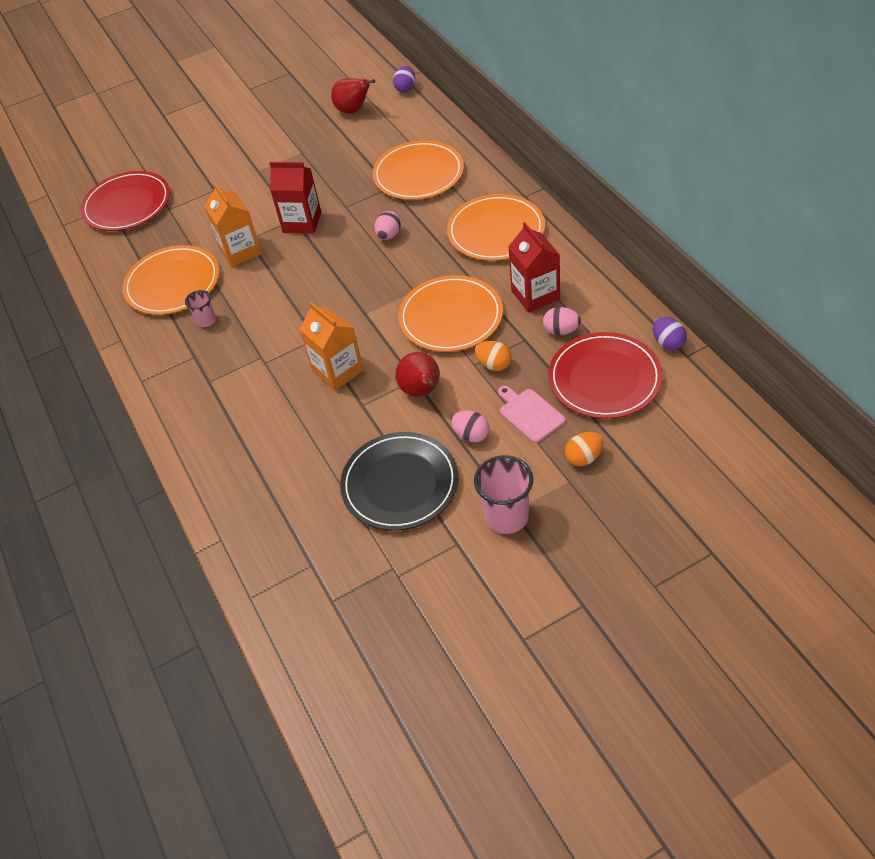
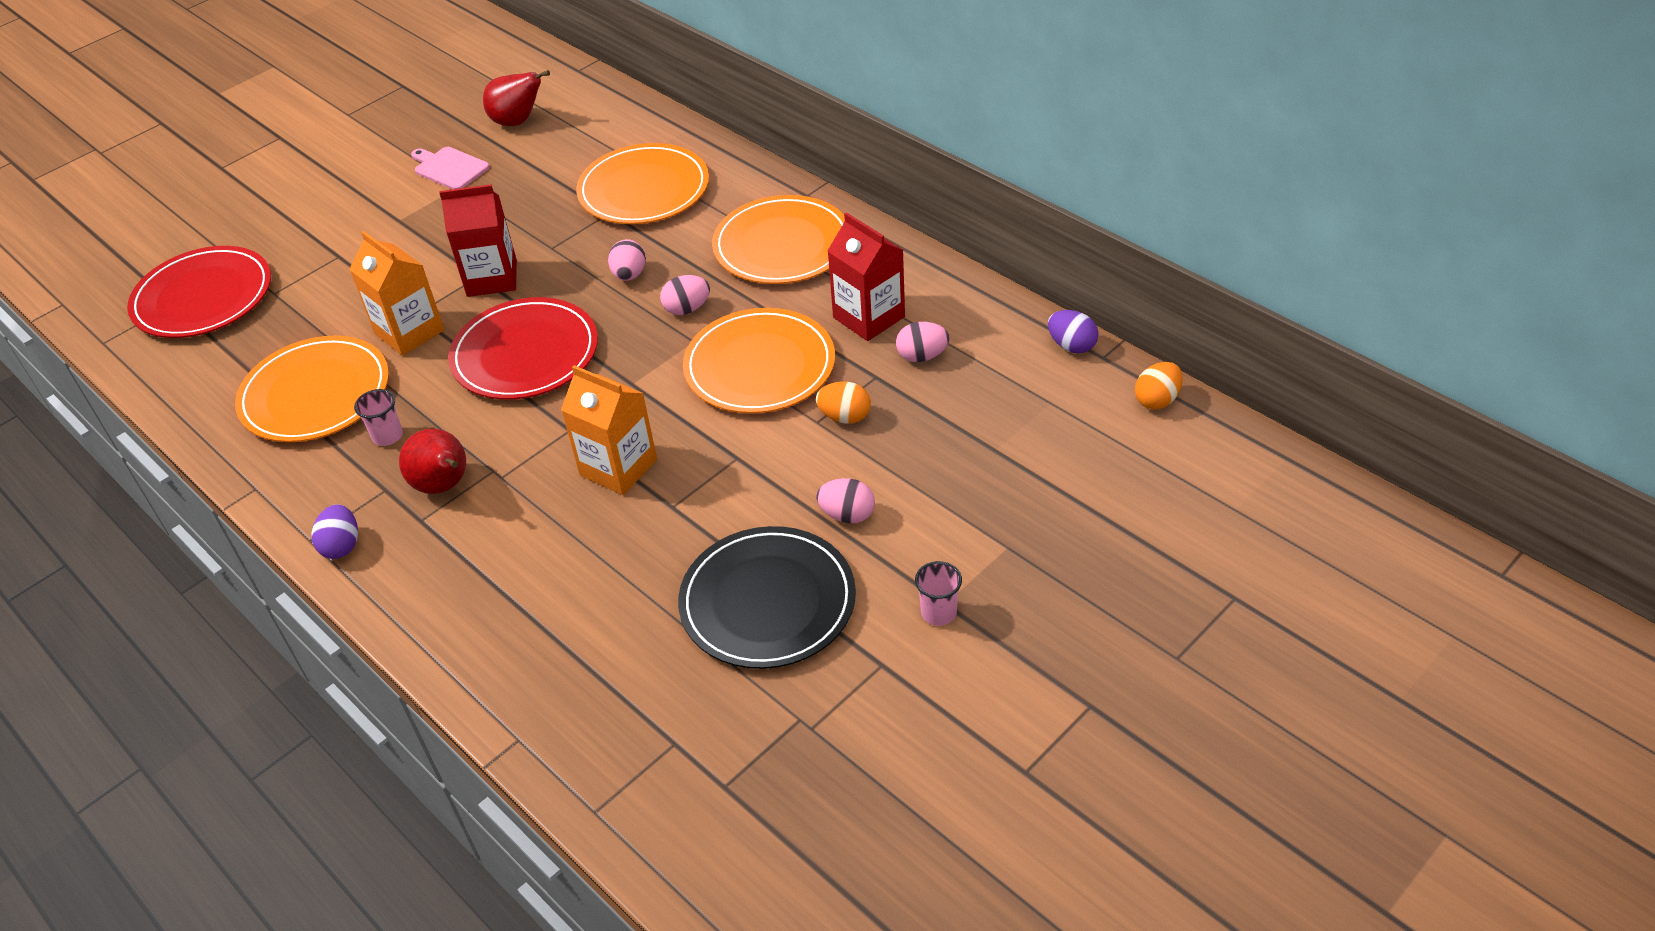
camera: 20 degrees left, 5 degrees down
purple egg [393,66,415,93] -> purple egg moved to [311,504,358,559]
red pear [395,352,440,397] -> red pear moved to [399,429,466,494]
pink cup [474,455,533,534] -> pink cup [915,561,962,626], size x0.55
pink cutting board [498,386,565,443] -> pink cutting board moved to [411,147,490,189]
red plate [548,332,663,419] -> red plate moved to [448,297,598,400]
orange egg [565,432,604,466] -> orange egg moved to [1135,362,1183,410]
none -> pink egg [660,275,710,315]

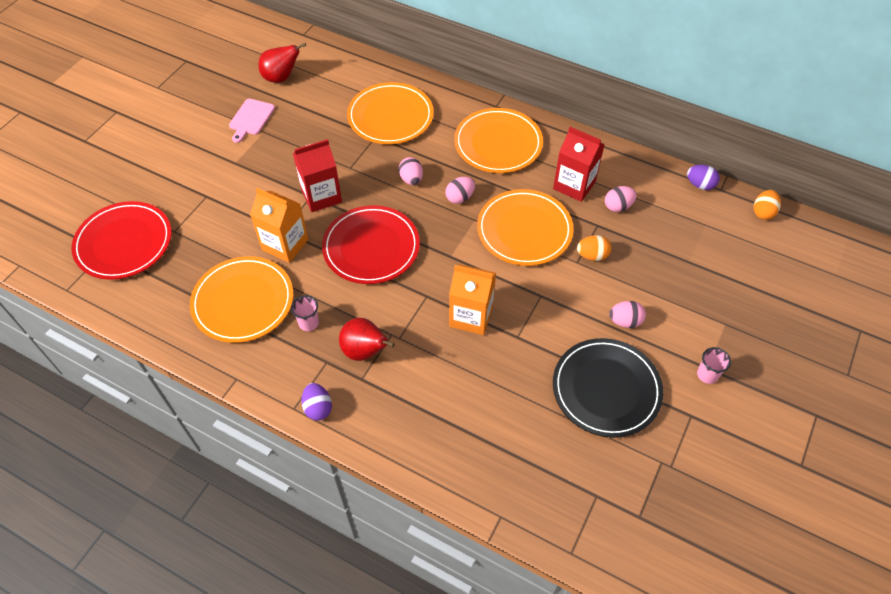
camera: 20 degrees left, 10 degrees up
pink cutting board [411,147,490,189] -> pink cutting board turned 90 degrees counterclockwise [229,99,275,143]

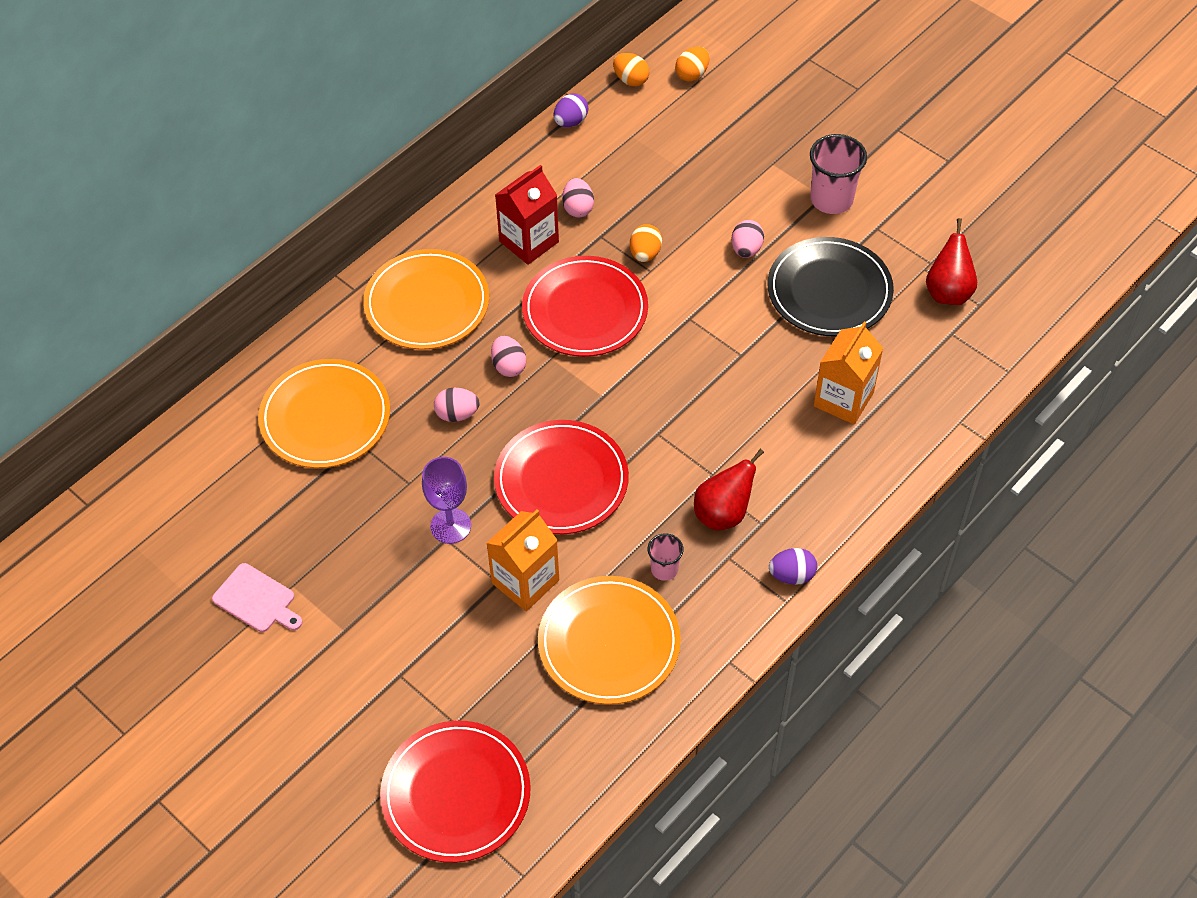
camera: 75 degrees left, 0 degrees up
red pear [258,43,306,83] -> red pear moved to [926,218,977,305]
red carton [293,139,342,212] -> purple goblet [422,457,471,544]
orange carton [449,264,496,335] -> orange carton moved to [814,321,883,424]
orange plate [477,189,574,266] -> red plate [522,256,648,357]
pink cup [697,347,731,384] -> pink cup [810,134,867,214], size x1.80
none -> orange egg [675,47,709,82]

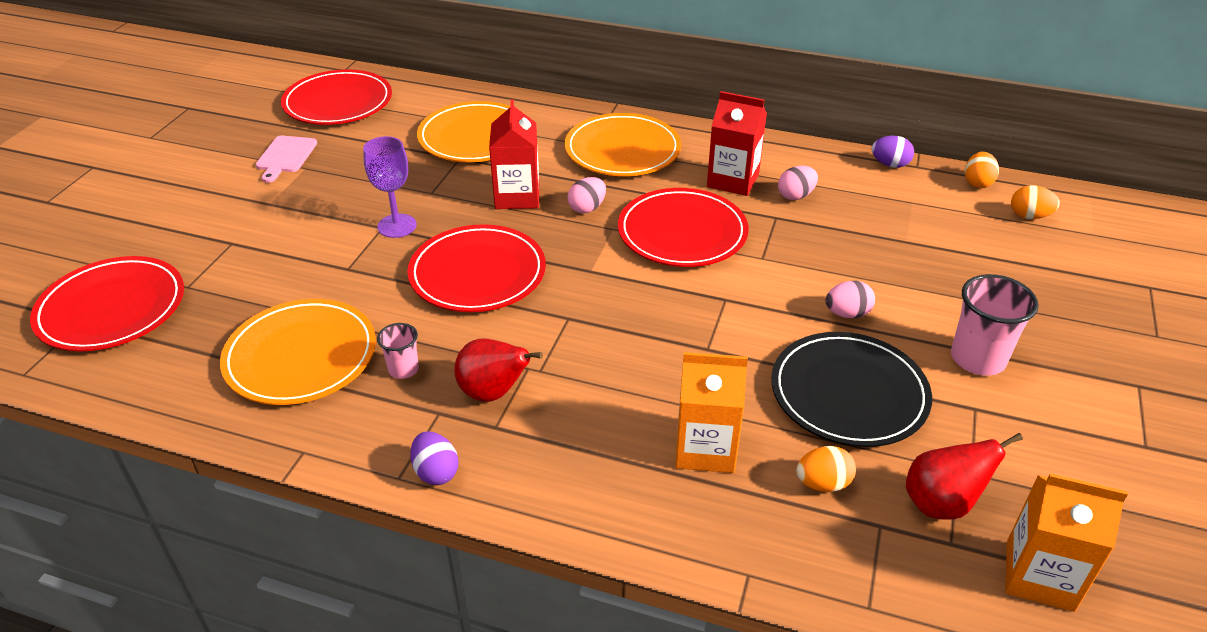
camera: 65 degrees right, 15 degrees down
pink egg [434,388,480,422] -> red carton [489,99,539,209]
orange carton [486,509,559,611] -> orange carton moved to [1005,473,1128,612]
orange egg [630,224,662,262] -> orange egg moved to [796,446,856,492]
none -> red plate [281,70,392,125]

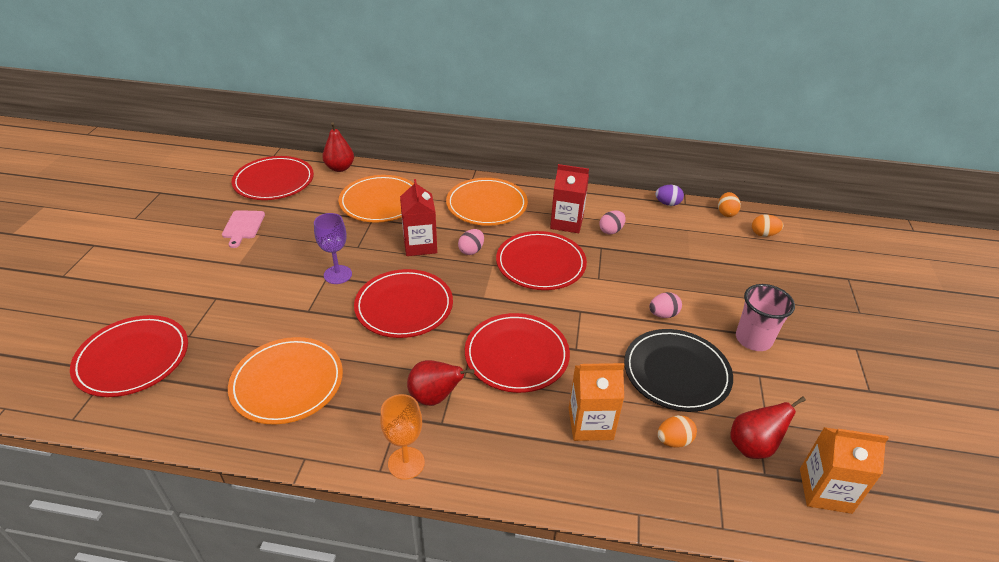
camera: 10 degrees left, 0 degrees up
pink cup [377,323,419,379] -> none
purple egg [410,431,458,485] -> orange goblet [380,394,425,480]
none -> red pear [322,122,354,172]
none -> red plate [465,313,570,393]

